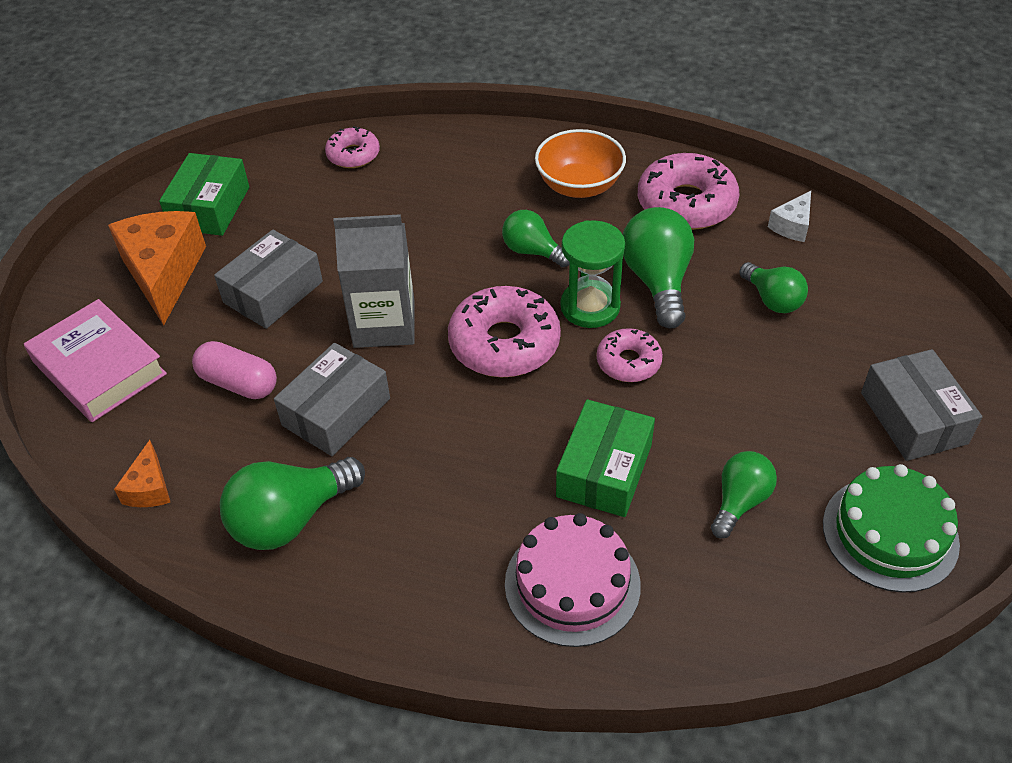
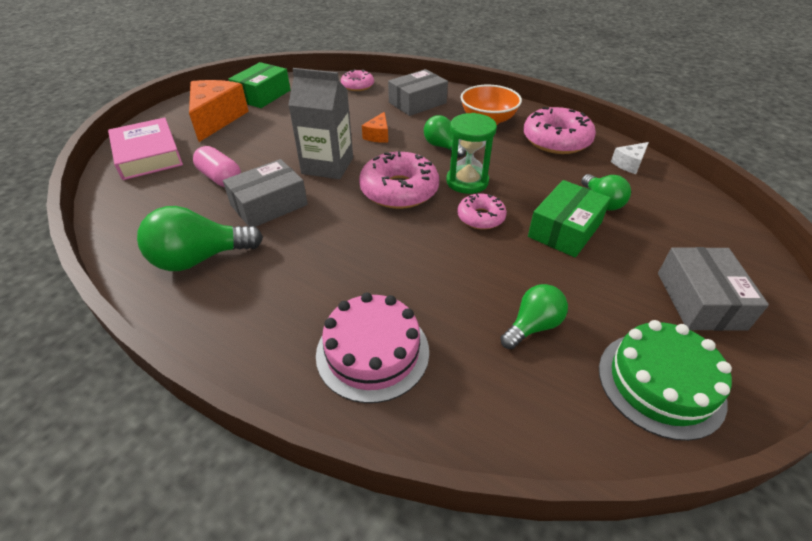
camera: 15 degrees right, 5 degrees down
orange cheese [114,440,170,507] -> orange cheese moved to [362,112,388,143]
grey box [214,230,323,329] -> grey box moved to [388,69,448,116]
green box [556,399,655,517] -> green box moved to [528,180,611,258]
green light bulb [623,207,694,329] -> none

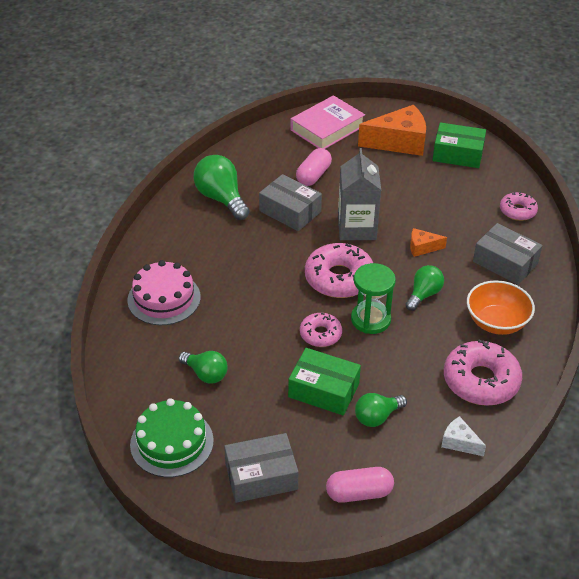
camera: 75 degrees right, 0 degrees up
none -> pink capsule [326,467,394,503]

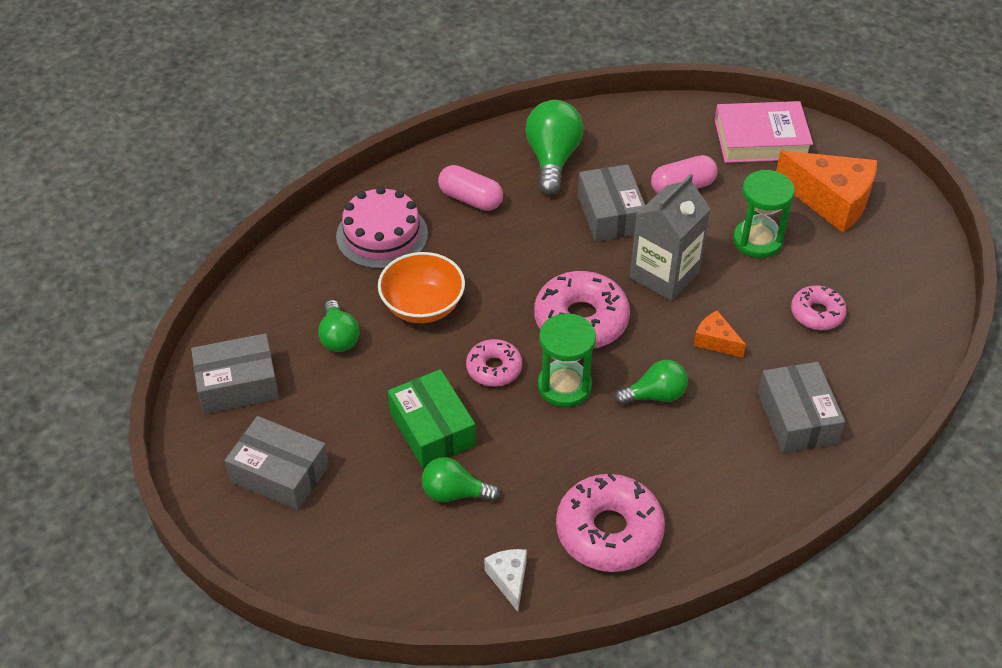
camera: 40 degrees right, 5 degrees up
green cake [130,398,214,477] -> grey box [191,333,279,414]
pink capsule [326,467,394,503] -> pink capsule moved to [438,165,503,211]
green box [433,123,486,168] -> none
orange bowl [467,280,535,335] -> orange bowl moved to [378,252,465,323]
pink donut [500,192,538,221] -> pink donut moved to [791,285,847,330]
none -> green hourglass [733,170,795,258]

